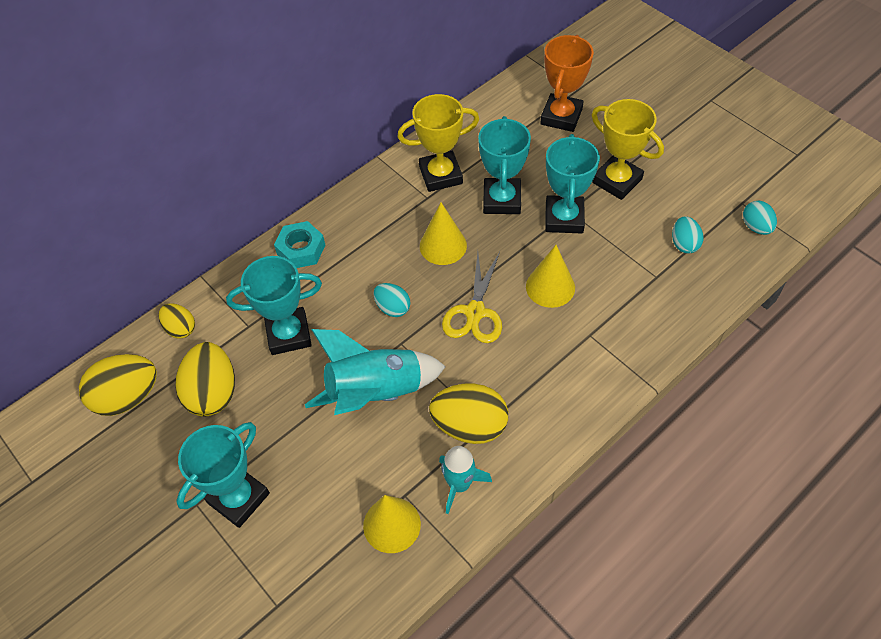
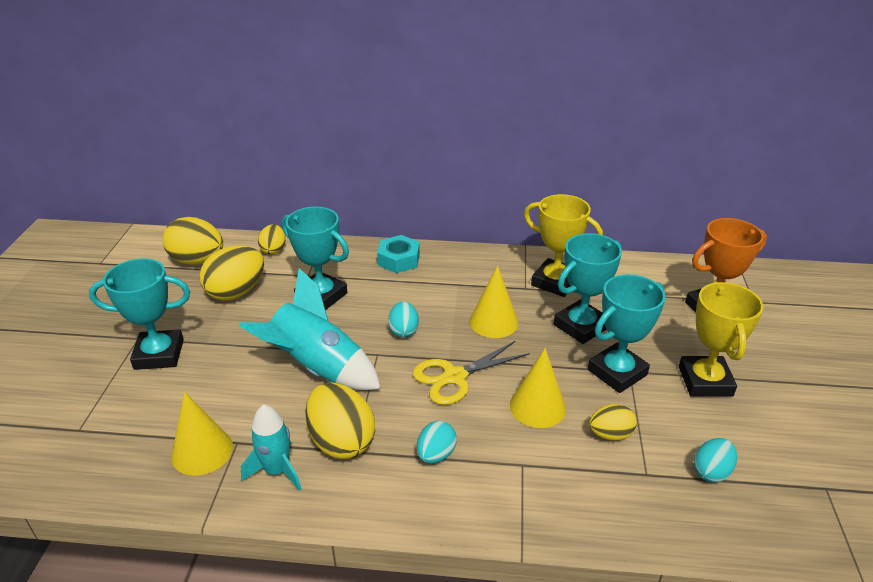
camera: 45 degrees right, 20 degrees down
turquoise egg [743,201,777,235] -> turquoise egg moved to [417,421,457,464]
none -> yellow egg [589,404,637,441]

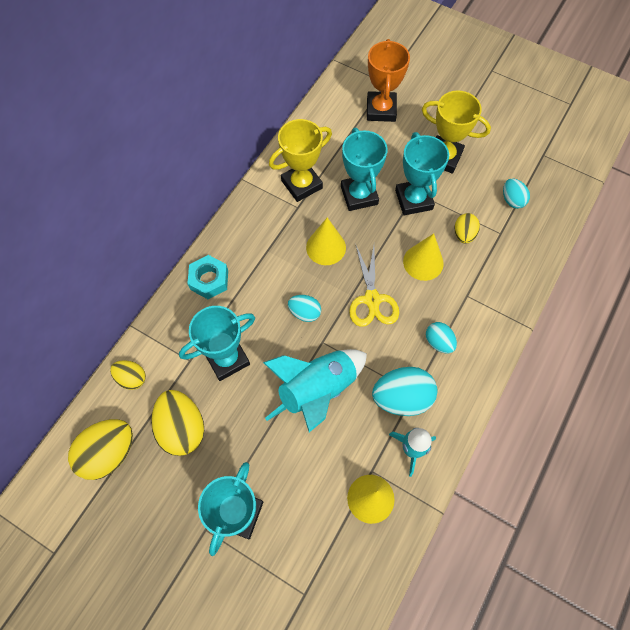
camera: 65 degrees left, 30 degrees up
yellow egg [305,383,375,459] -> turquoise egg [372,367,438,416]

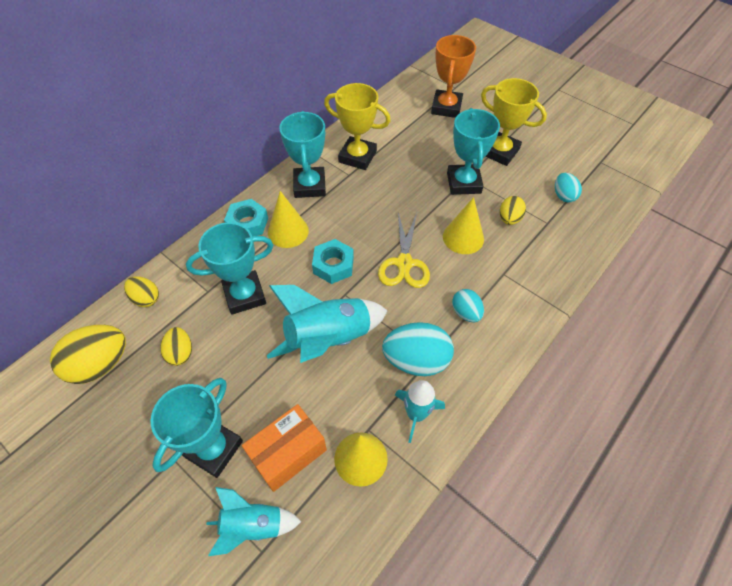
camera: 10 degrees right, 10 degrees down
yellow egg [151,390,204,456] -> yellow egg [161,327,192,366], size x0.57
yellow trophy [269,119,332,202] -> yellow trophy turned 45 degrees clockwise [324,83,391,170]
turquoise egg [288,295,321,322] -> turquoise nut [312,239,354,284]
yellow cone [306,218,346,265] -> yellow cone moved to [268,191,309,248]
turquoise trophy [341,128,388,211] -> turquoise trophy moved to [279,111,326,198]
none -> turquoise rocket [206,487,301,556]
none -> orange box [242,404,327,492]

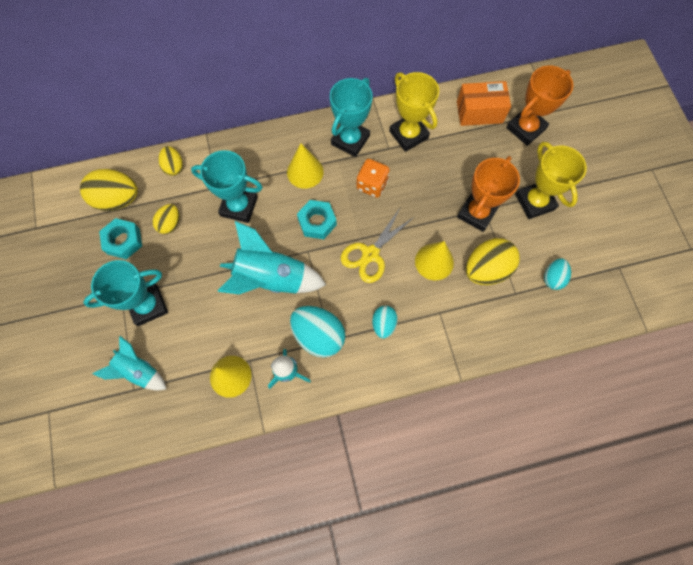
camera: 35 degrees right, 15 degrees up
turquoise nut [224,199,268,236] -> turquoise nut moved to [99,218,142,259]
orange box [242,404,327,492] -> orange box moved to [457,81,511,126]
turquoise trophy [447,108,500,195] -> orange trophy [457,156,520,232]
yellow egg [500,196,526,225] -> yellow egg [466,238,520,285], size x1.75
none -> orange dice [356,159,390,198]

